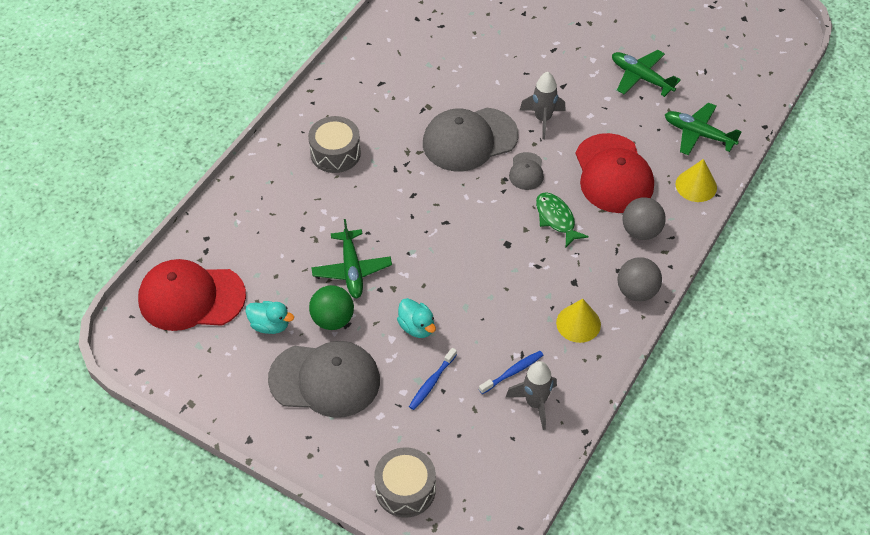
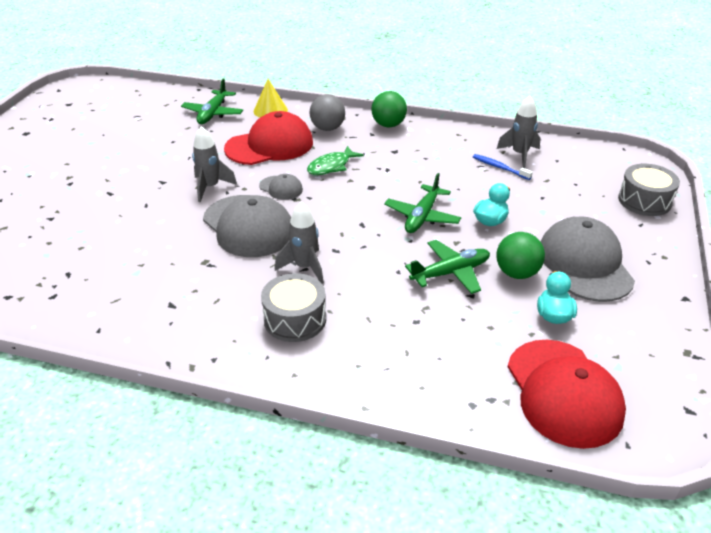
camera: 105 degrees left, 15 degrees down
blue toothbrush [409,348,457,410] -> none
grey cap [509,152,544,190] -> grey cap turned 45 degrees clockwise [259,174,303,200]
yellow cone [556,299,601,343] -> none
green plane [612,50,681,97] -> green plane moved to [384,173,461,233]
grey ball [617,257,662,301] -> green ball [371,91,407,127]
none -> grey rocket [275,202,324,284]

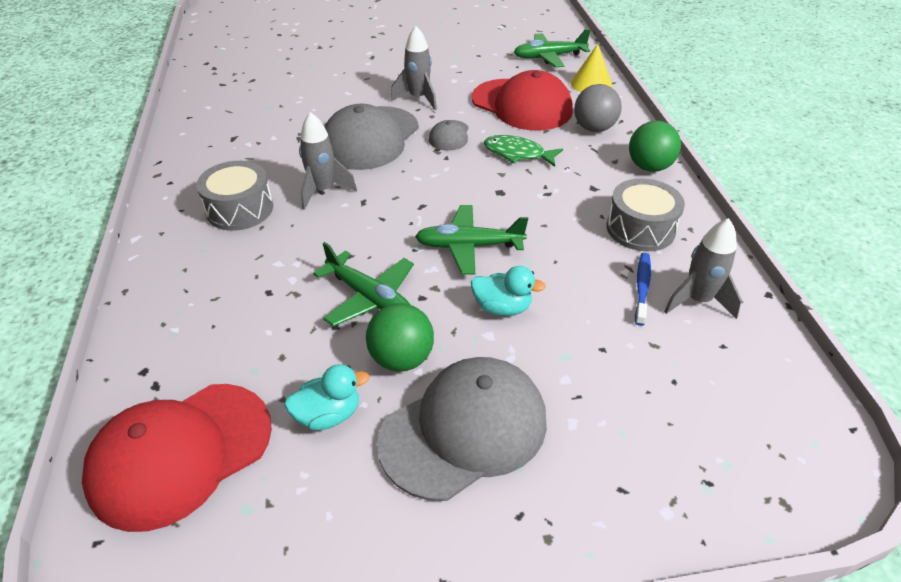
camera: 65 degrees right, 5 degrees up
grey drum [618,164,680,216] -> grey drum moved to [606,178,685,251]

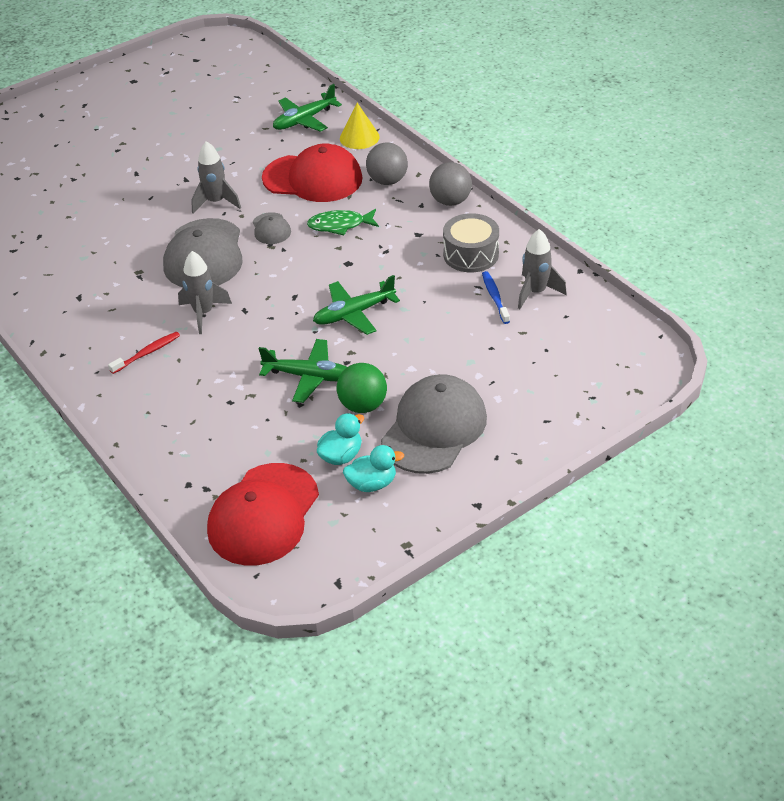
camera: 25 degrees left, 0 degrees up
grey drum [196,161,273,231] -> red toothbrush [108,332,180,374]
turquoise duck [471,266,546,316] -> turquoise duck moved to [343,445,404,492]
green ball [629,121,681,172] -> grey ball [429,162,472,206]

